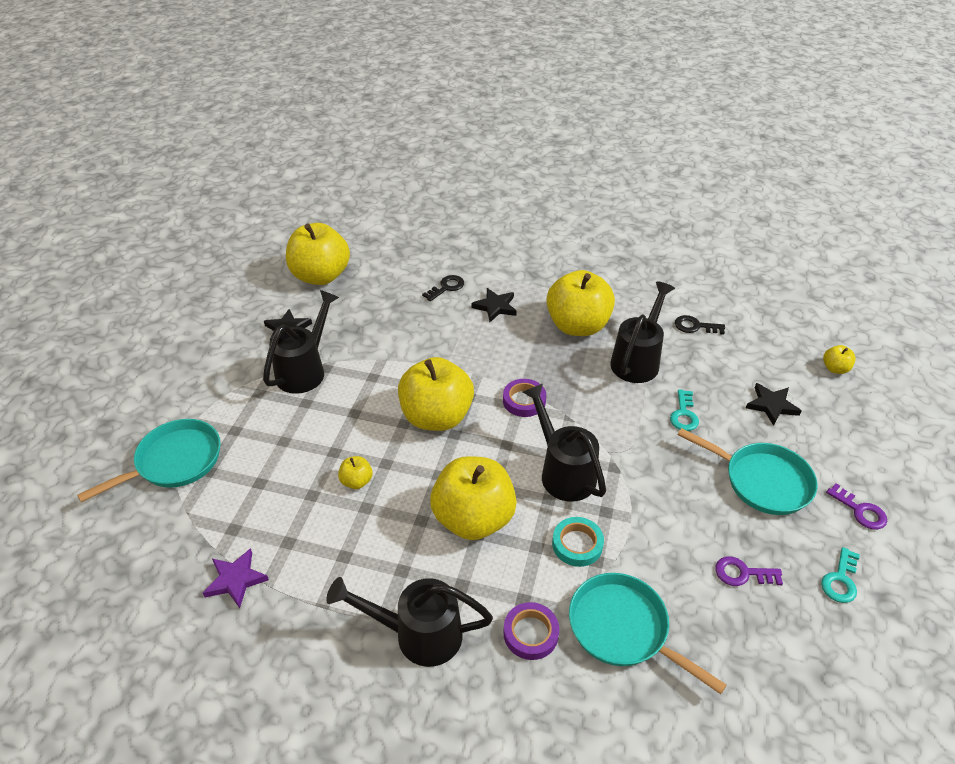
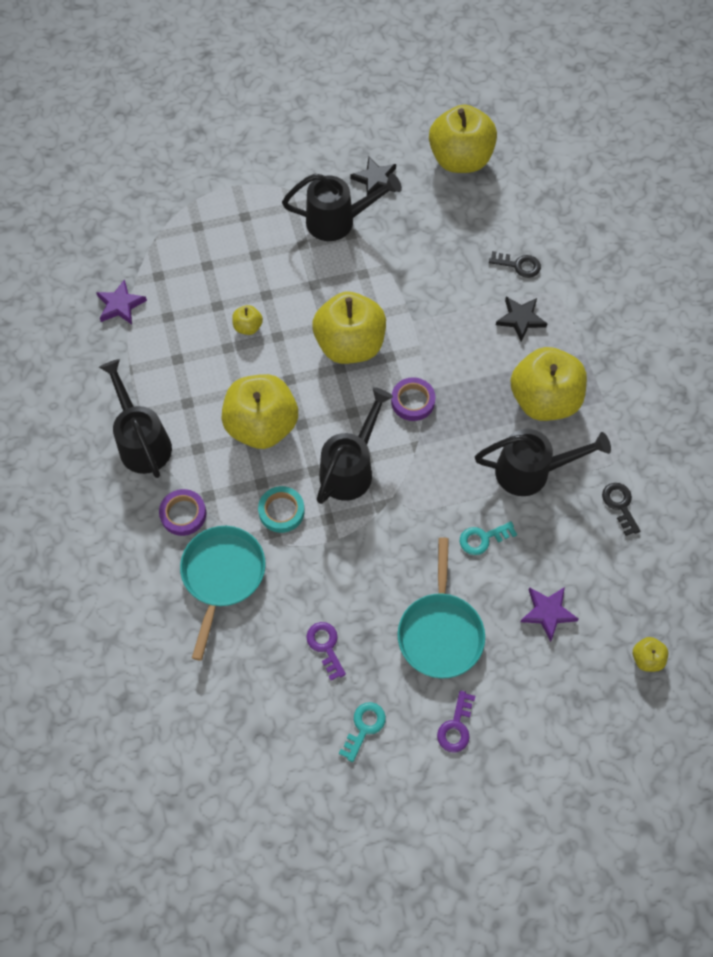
camera: 60 degrees right, 20 degrees up
turquoise pan [77,419,221,502] -> none
black star [746,383,802,426] -> purple star [520,587,579,642]
turquoise key [821,547,860,603] -> turquoise key turned 120 degrees clockwise [339,702,386,762]

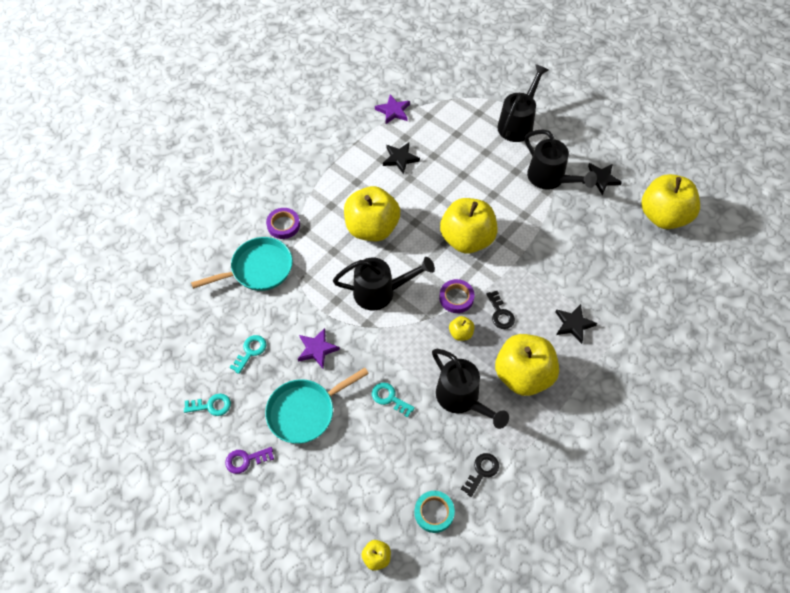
camera: 55 degrees right, 5 degrees down
black watering can [99,359,172,478] -> black watering can moved to [497,64,549,142]
yellow apple [232,305,263,335] -> yellow apple moved to [449,316,474,341]
turquoise tape [258,486,305,533] -> turquoise tape moved to [414,491,455,533]
purple key [306,622,346,681] -> turquoise key [229,335,267,374]
black key [489,251,541,278] -> black key moved to [486,291,515,329]
purple star [520,587,579,642] -> purple star moved to [298,328,340,368]
none -> black star [383,142,420,174]

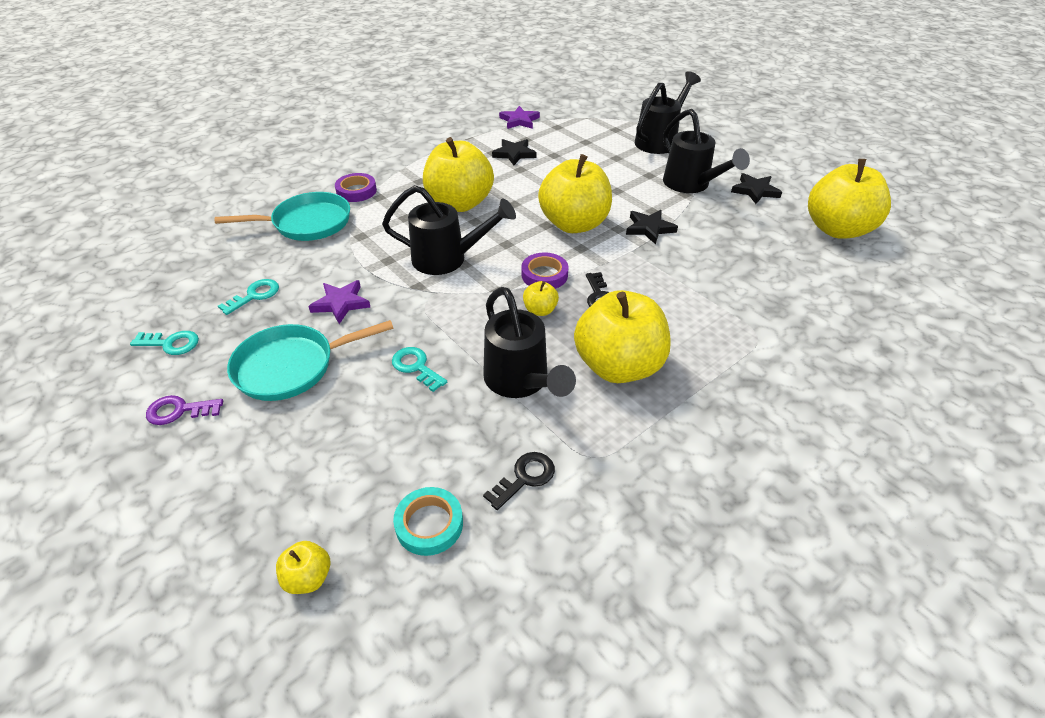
camera: 10 degrees right, 15 degrees down
black star [556,304,597,344] -> black star moved to [626,210,678,245]

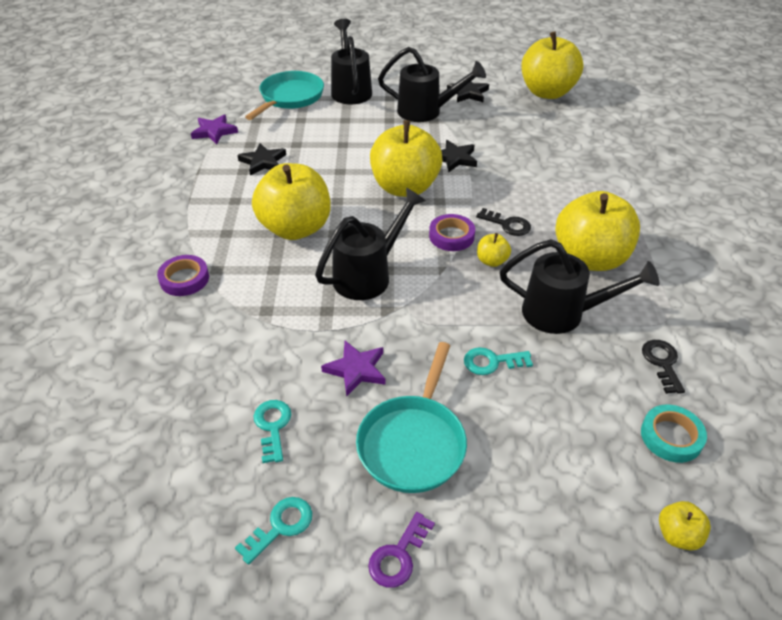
camera: 50 degrees left, 0 degrees up
turquoise pan [215,192,350,241] -> turquoise pan moved to [245,71,324,120]

